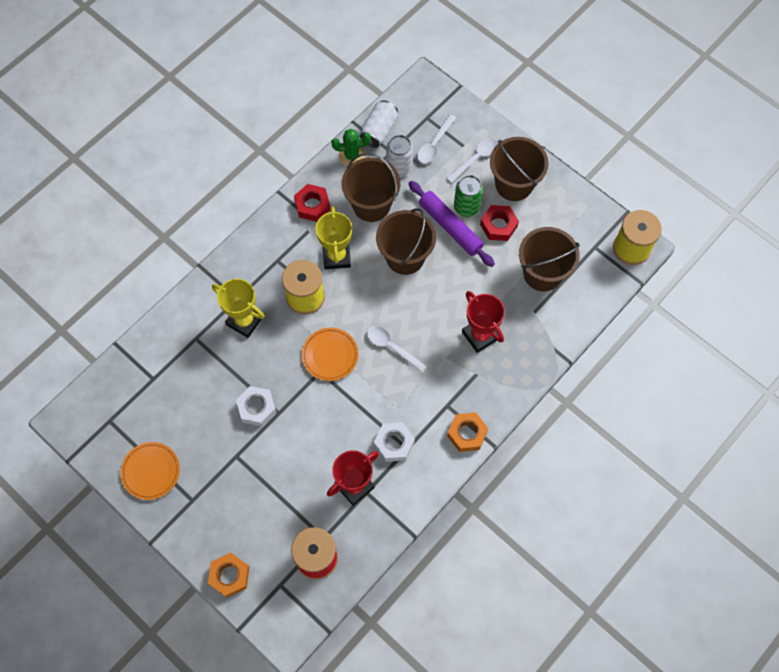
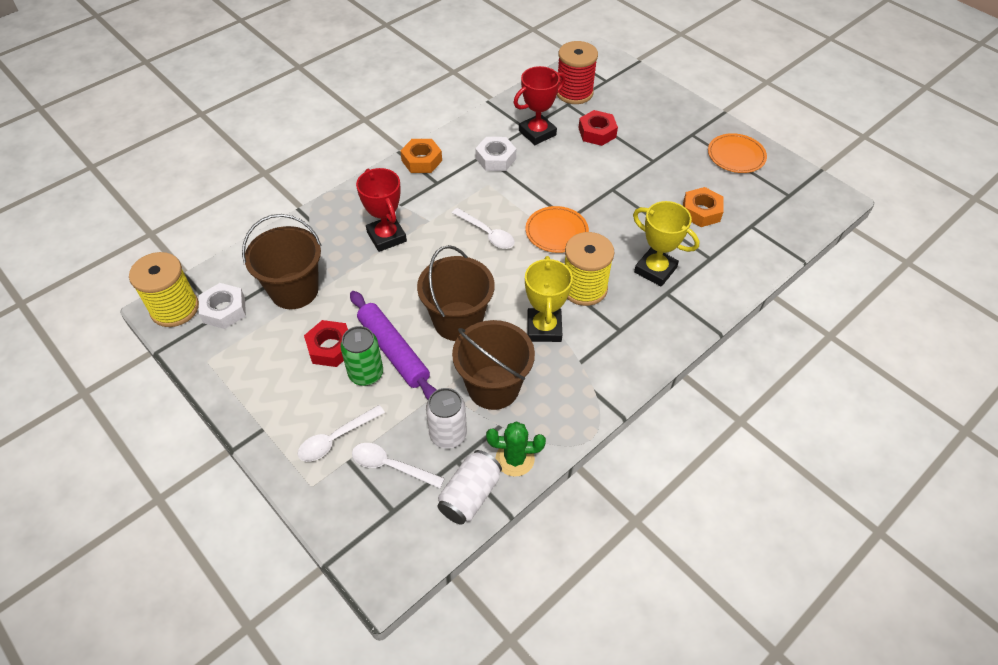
camera: 175 degrees left, 15 degrees down
orange nut [208,553,249,598] -> orange nut moved to [683,187,724,227]
white nut [236,386,276,427] -> white nut moved to [199,283,246,329]
red nut [294,184,331,222] -> red nut moved to [579,110,618,146]
white spoon [417,114,456,163] -> white spoon turned 105 degrees counterclockwise [352,443,445,489]
brown bucket [490,137,548,201] -> none

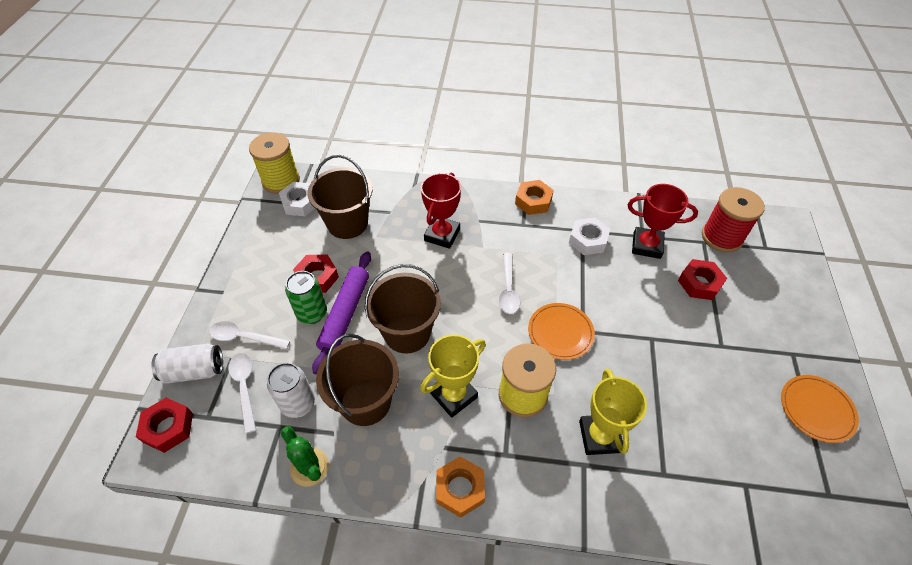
camera: 50 degrees right, 0 degrees up
white can [437,450,502,525] -> white can moved to [151,343,223,384]
orange nut [683,187,724,227] -> orange nut moved to [436,457,485,518]
none -> red nut [136,398,193,453]

